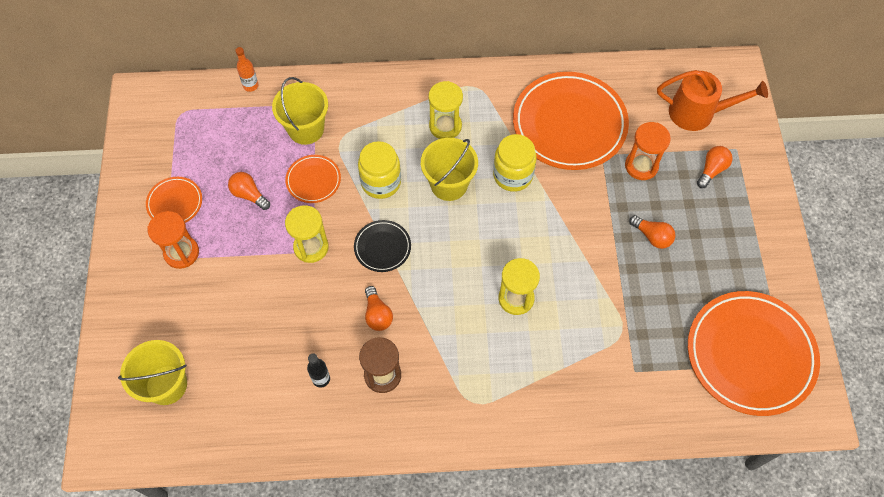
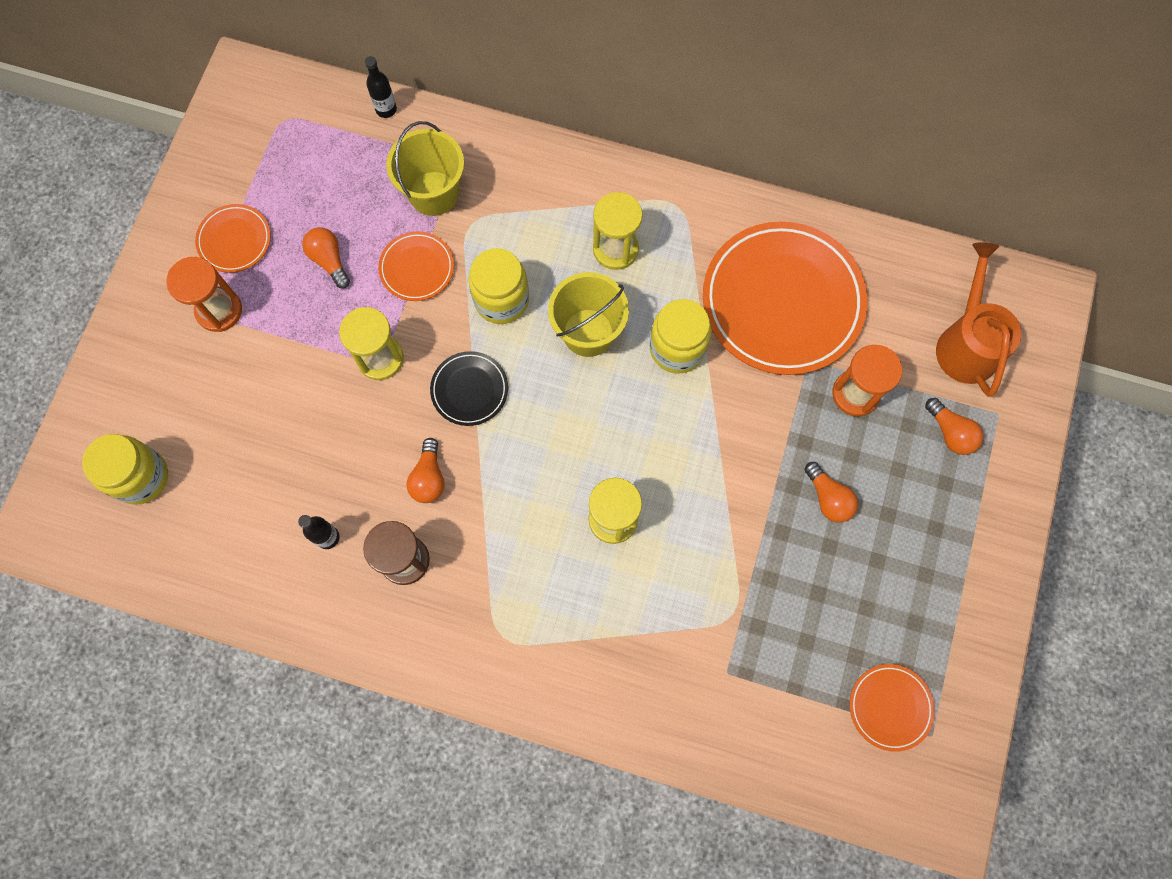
camera: 20 degrees right, 10 degrees up
yellow bucket [118,340,187,405] -> yellow jar [82,434,168,505]
orange bottle [235,47,259,92] -> black bottle [365,56,397,118]
orange watering can [657,70,768,131] -> orange watering can turned 120 degrees counterclockwise [936,242,1021,397]
orange plate [688,291,820,416] -> orange plate [850,664,935,752], size x0.47
orange light bulb [697,146,733,188] -> orange light bulb turned 90 degrees clockwise [925,398,984,455]

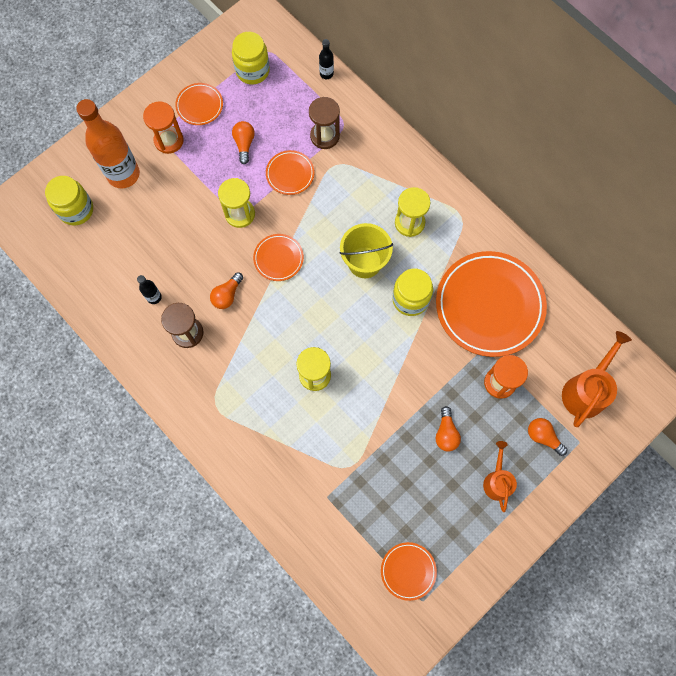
camera: 30 degrees right, 0 degrees up
yellow bucket [386,121,464,216] -> brown hourglass [309,97,340,149]
black plate [430,351,508,426] -> orange plate [253,234,304,281]
yellow jar [469,248,529,324] -> yellow jar moved to [232,32,270,85]
orange light bulb [925,398,984,455] -> orange light bulb turned 135 degrees clockwise [528,418,567,456]
none -> orange bottle [76,99,140,188]
none -> orange watering can [483,441,517,512]

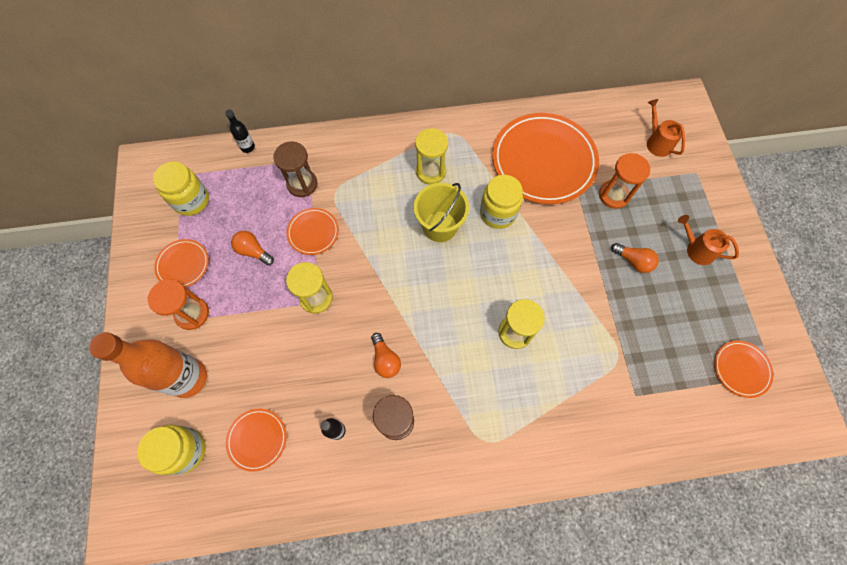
camera: 55 degrees left, 5 degrees down
orange plate [253,234,304,281] -> orange plate moved to [226,409,287,472]
orange light bulb [528,418,567,456] -> none
orange watering can [562,331,632,427] -> orange watering can [647,99,685,157], size x0.65

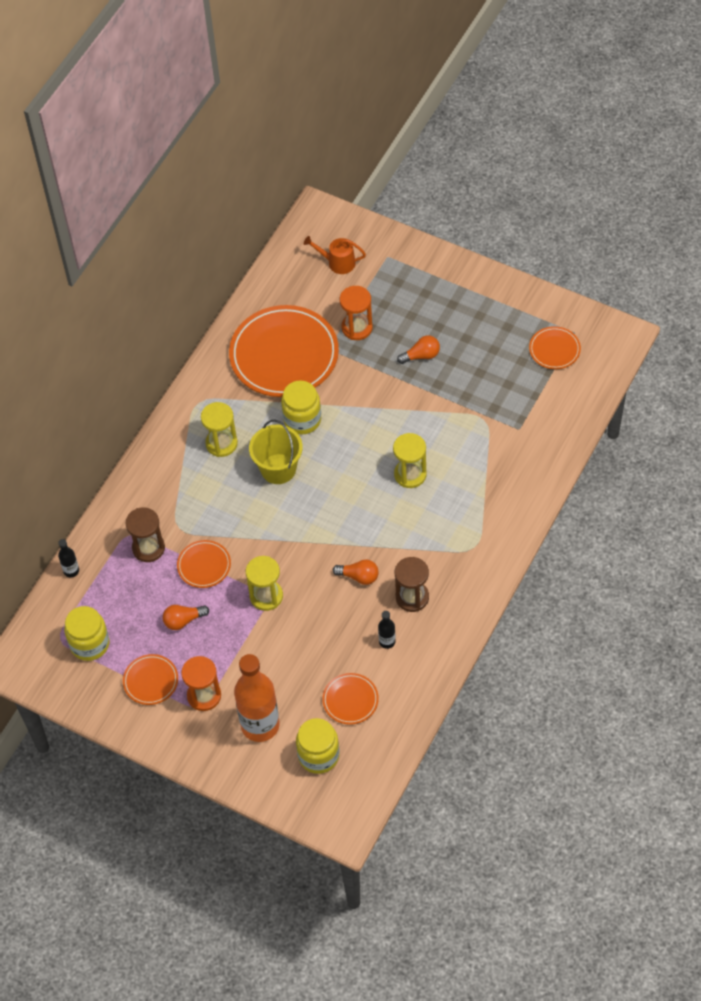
camera: 50 degrees left, 10 degrees down
orange watering can [678,215,739,265] -> none

